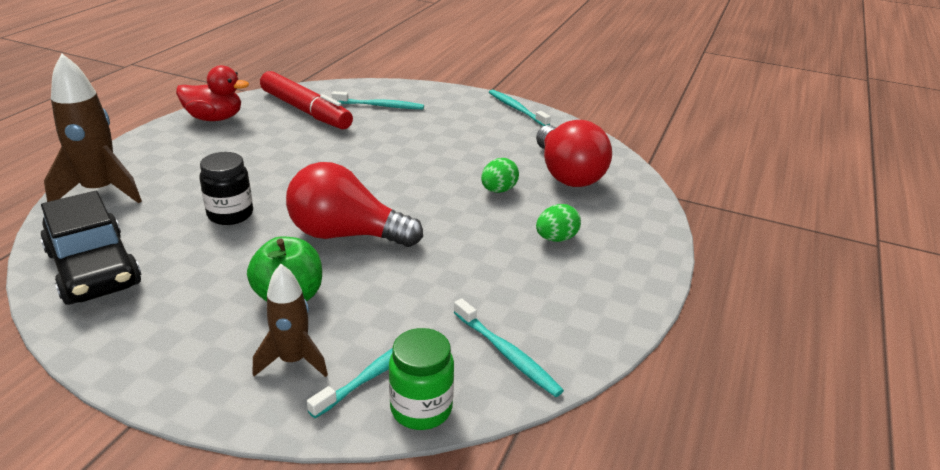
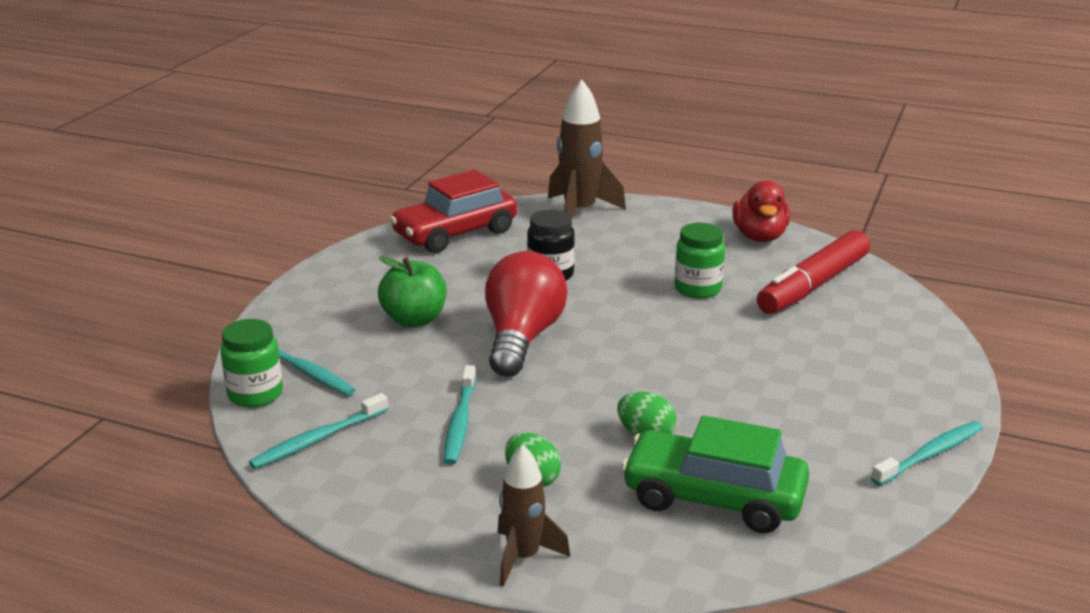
camera: 90 degrees right, 5 degrees down
black car [40,191,141,305] -> red car [390,170,517,253]
brown rocket [253,264,328,377] -> brown rocket moved to [497,444,571,587]
turquoise toothbrush [332,91,424,109] -> turquoise toothbrush moved to [444,365,476,465]
red light bulb [536,120,612,187] -> green car [621,416,809,533]
none -> green jar [674,223,725,299]

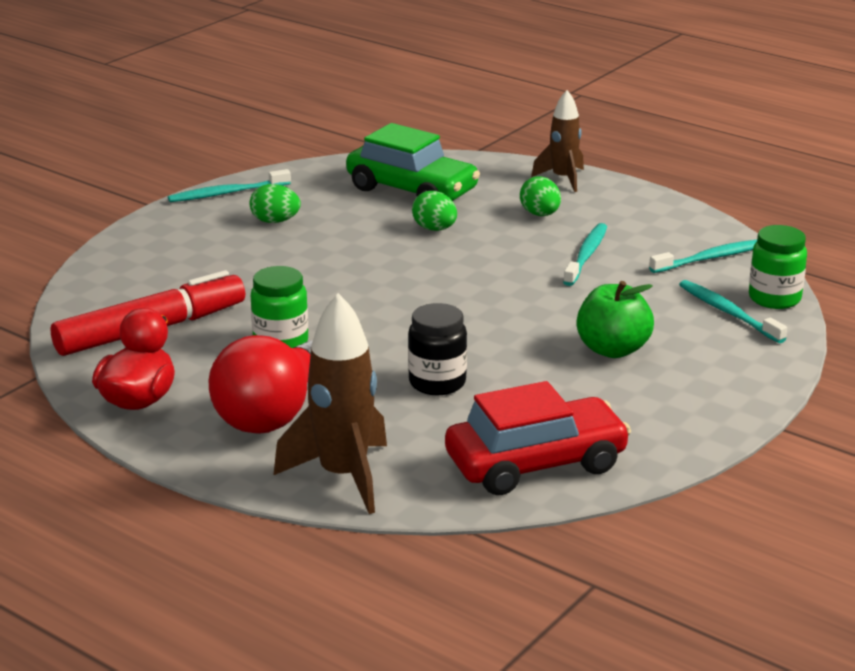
camera: 165 degrees left, 0 degrees up
red light bulb [485,251,567,377] -> red light bulb moved to [209,335,313,434]
none -> green egg [250,184,301,223]

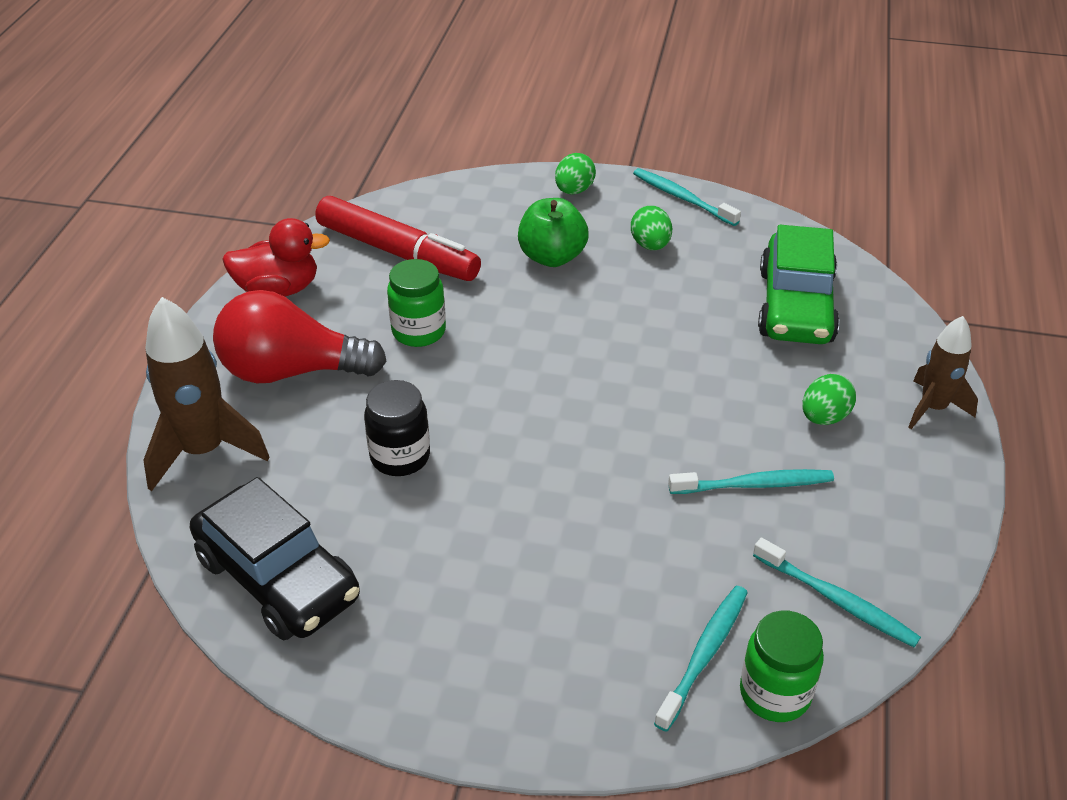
camera: 65 degrees right, 15 degrees up
green egg [412,191,457,231] -> green egg moved to [555,153,596,195]
red car [445,381,631,495] -> black car [190,477,360,640]
green apple [576,281,654,358] -> green apple moved to [518,198,589,267]

